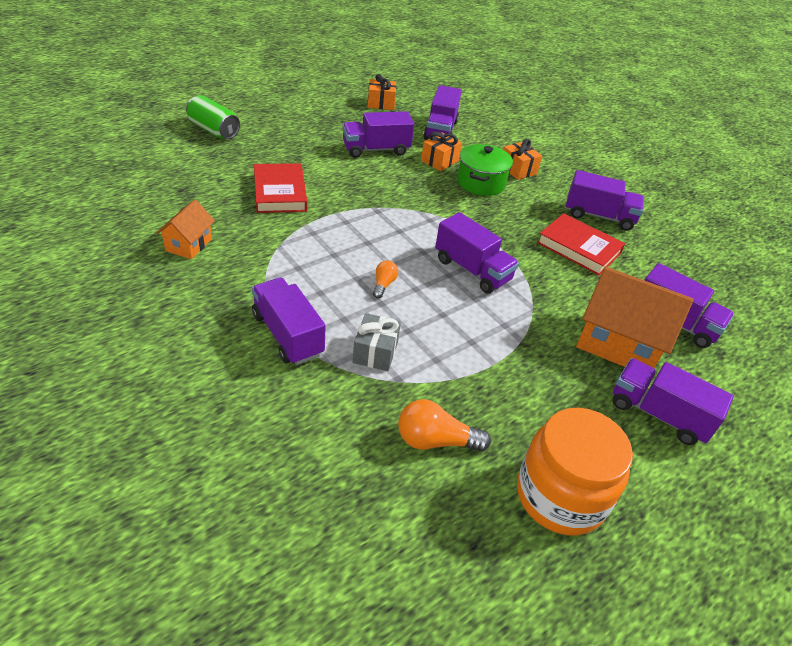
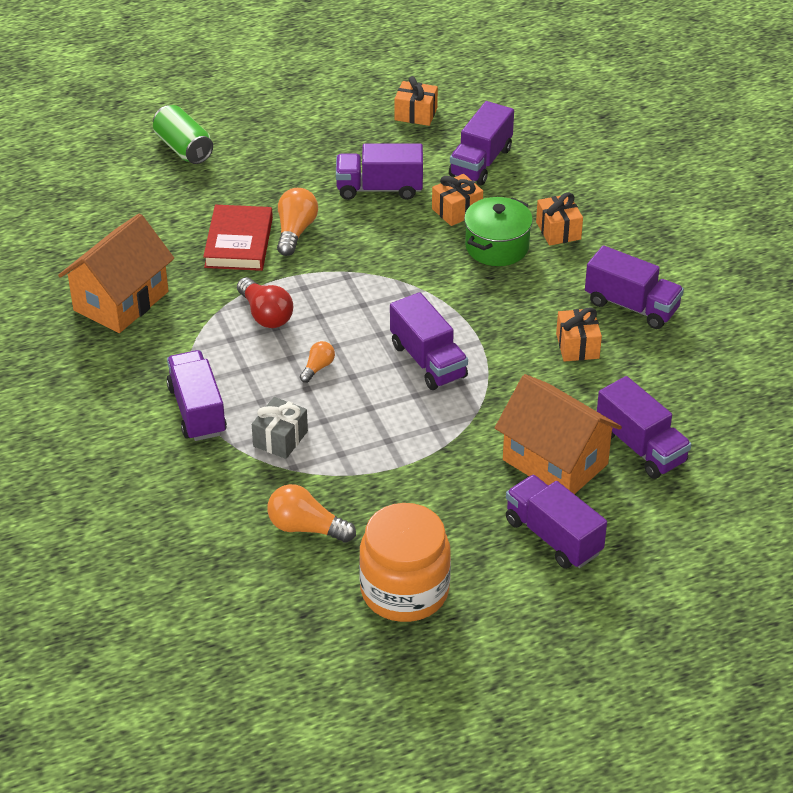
camera: 20 degrees right, 0 degrees up
orange house [157,200,215,259] -> orange house [58,213,174,333], size x1.82
red book [537,213,625,275] -> orange gift [556,307,602,362]
none -> red light bulb [237,277,293,328]
none -> orange light bulb [277,188,318,256]

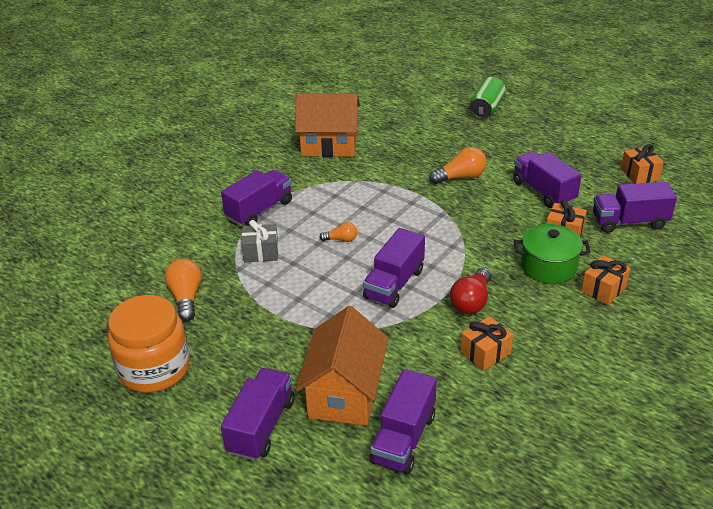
camera: 60 degrees right, 5 degrees down
red book [203,205,273,271] -> none
red light bulb [237,277,293,328] -> red light bulb moved to [450,267,491,314]
purple truck [585,245,684,329] -> none

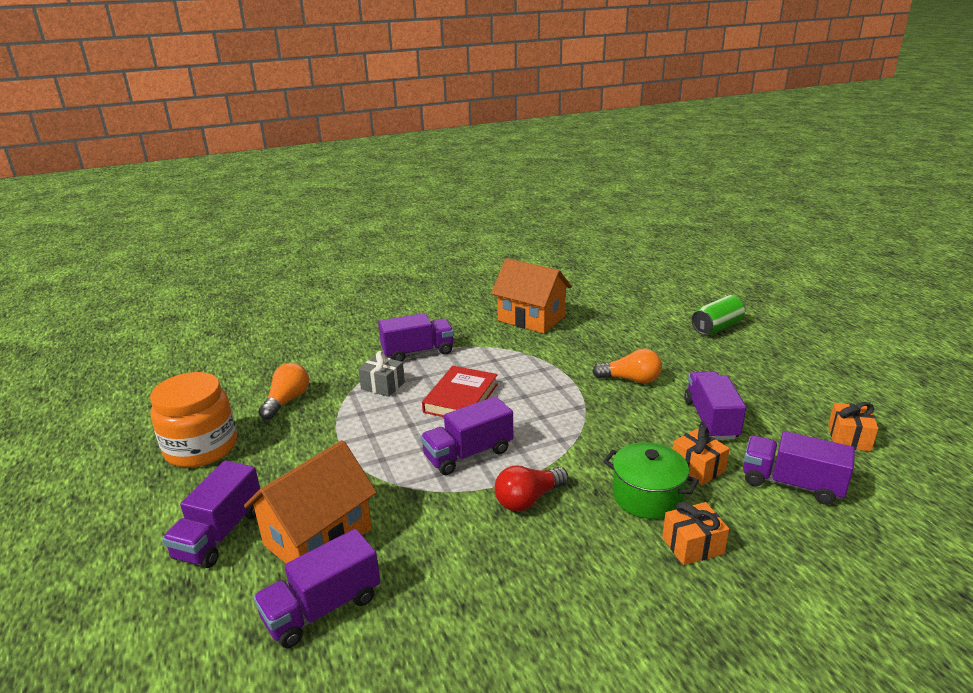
camera: 30 degrees right, 10 degrees down
purple truck [221,368,295,461] -> purple truck turned 150 degrees clockwise [162,460,260,568]
orange light bulb [319,222,357,242] -> red book [422,366,498,417]
orange gift [461,316,513,371] -> none

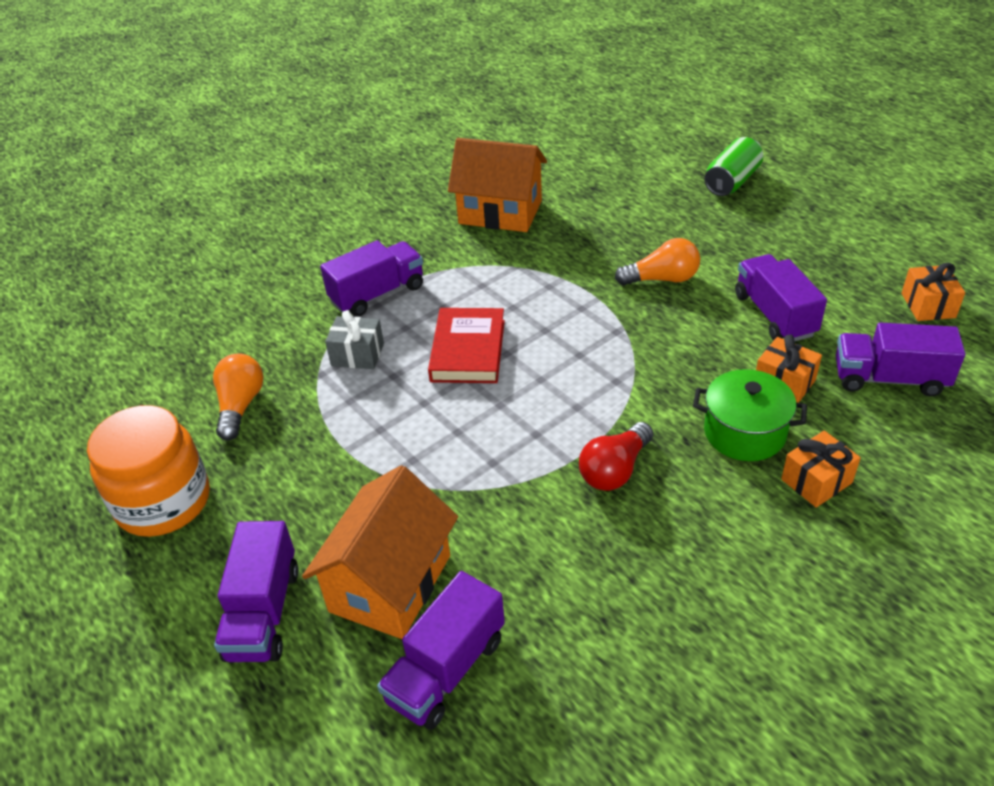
camera: 15 degrees left, 15 degrees up
purple truck [420,396,513,475] -> none

